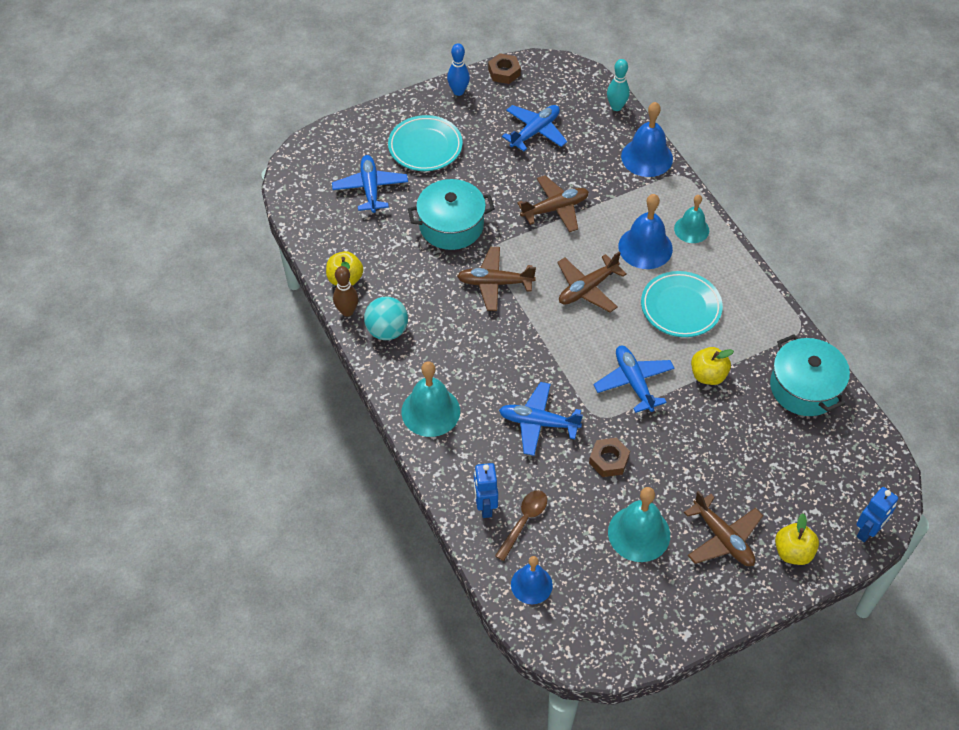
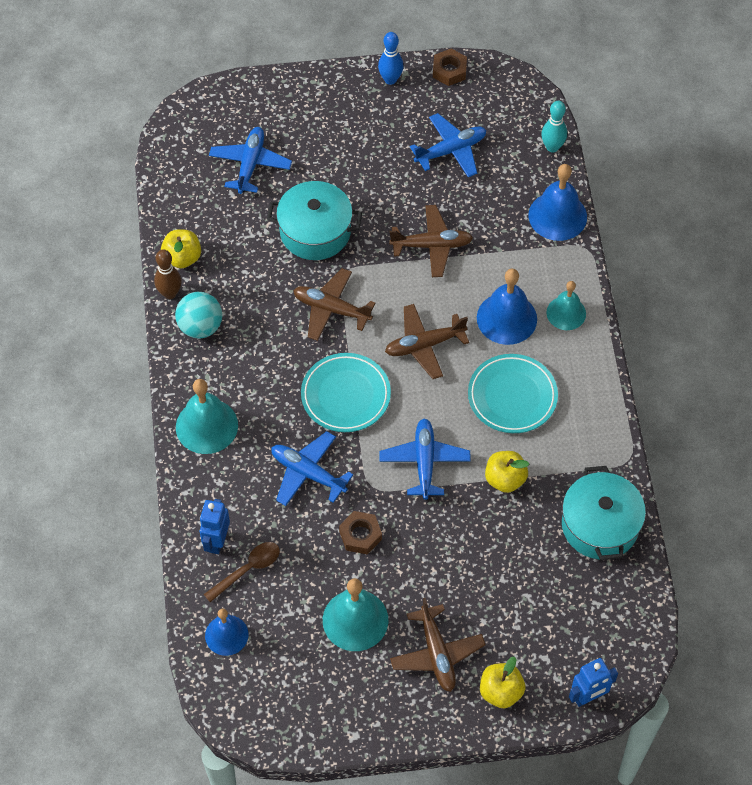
camera: 20 degrees right, 5 degrees up
turquoise plate [388,115,463,171] -> turquoise plate moved to [301,353,391,432]

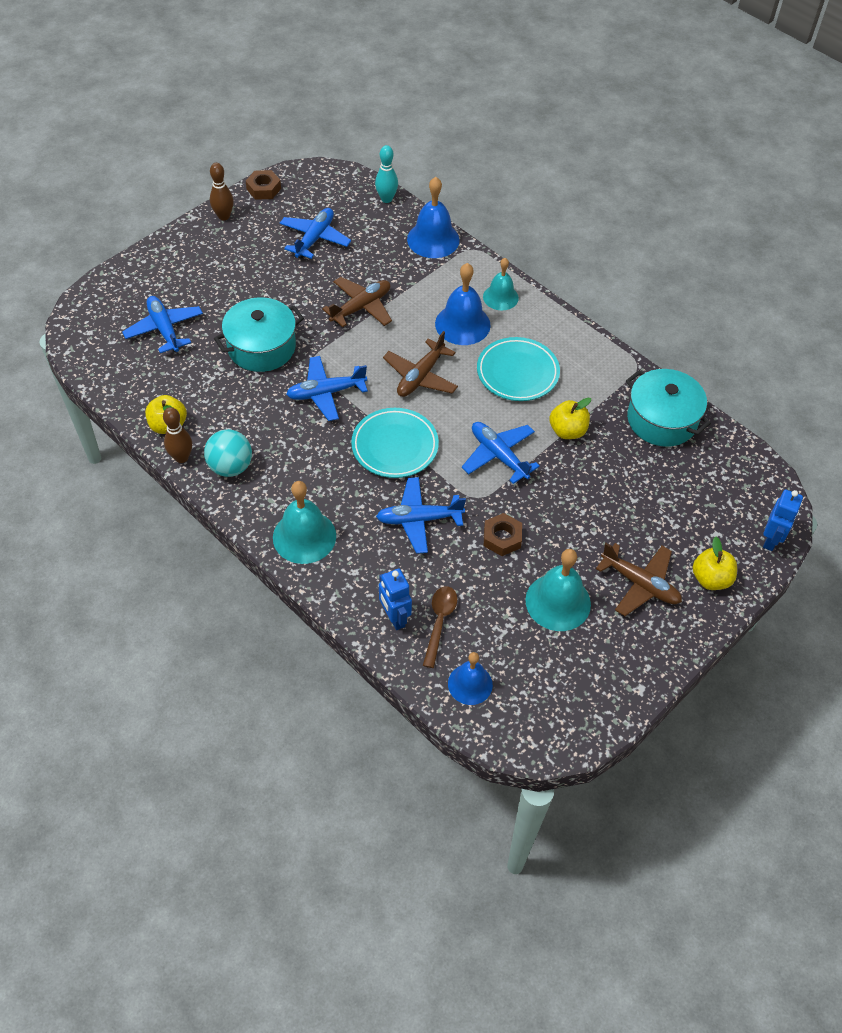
camera: 40 degrees left, 5 degrees down
brown plane [293,268,376,341] -> blue plane [286,356,368,421]
blue bowling pin [378,32,404,85] -> brown bowling pin [210,163,234,221]

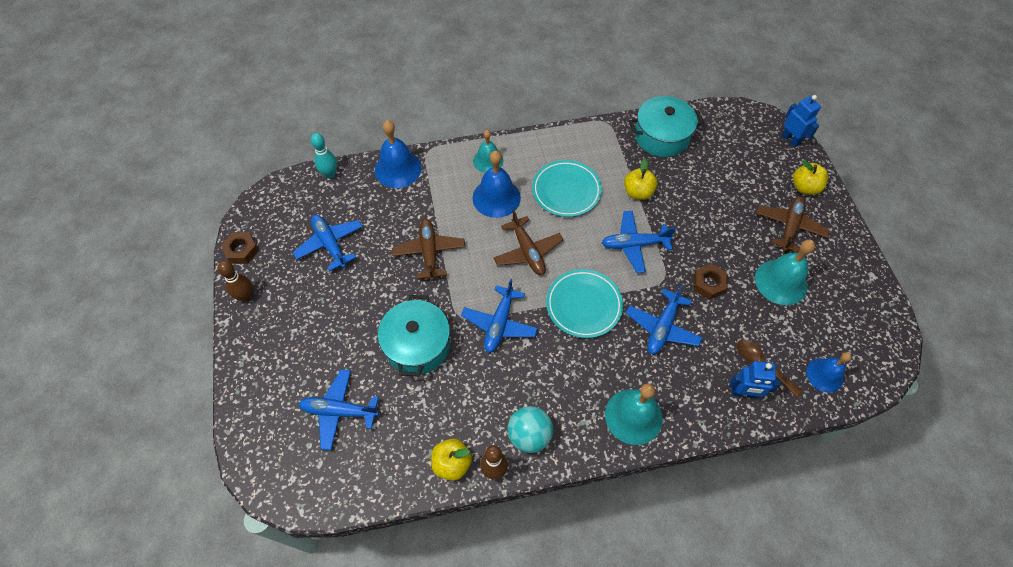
camera: 55 degrees left, 5 degrees up
brown plane [596,543,682,616] -> brown plane turned 45 degrees counterclockwise [757,196,830,253]

